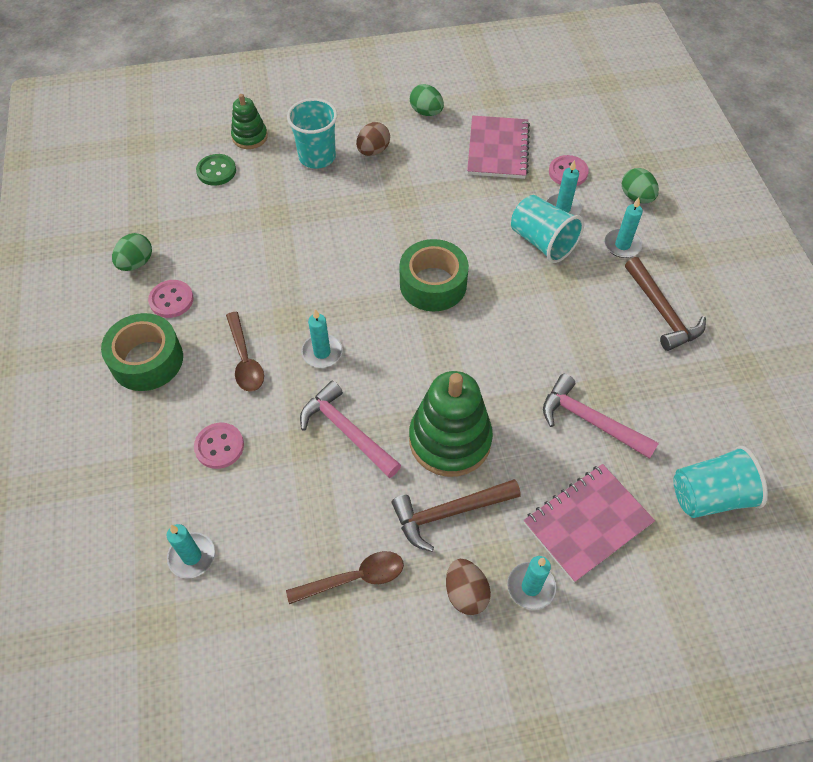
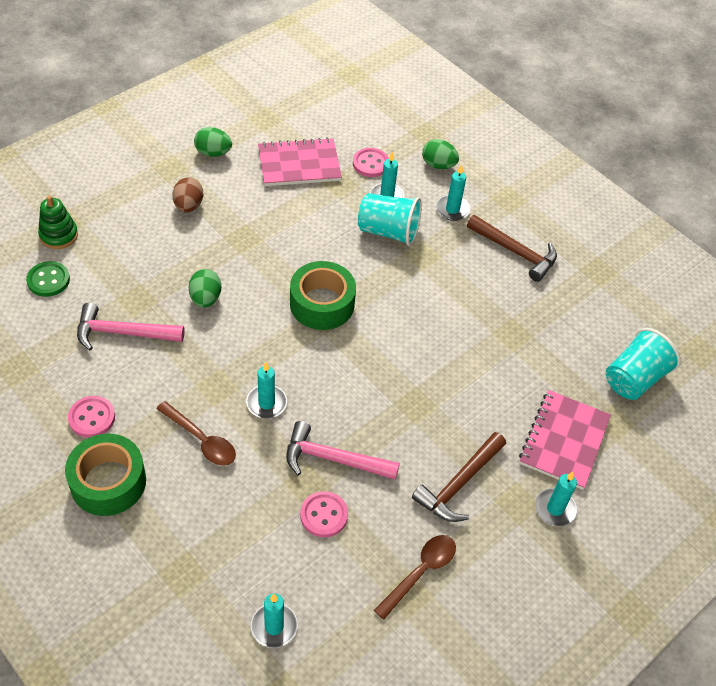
camera: 35 degrees left, 5 degrees down
green egg [112,233,152,271] -> green egg moved to [189,269,221,308]
pink button [194,423,244,469] -> pink button moved to [300,491,348,537]
turquoise cup [287,98,337,169] -> none
green stacking toy [409,371,493,477] -> none
brown egg [446,559,491,615] -> none
pink notebook [467,116,530,179] -> pink notebook turned 75 degrees counterclockwise [258,138,342,186]
pink hammer [543,374,659,459] -> pink hammer moved to [77,303,185,350]

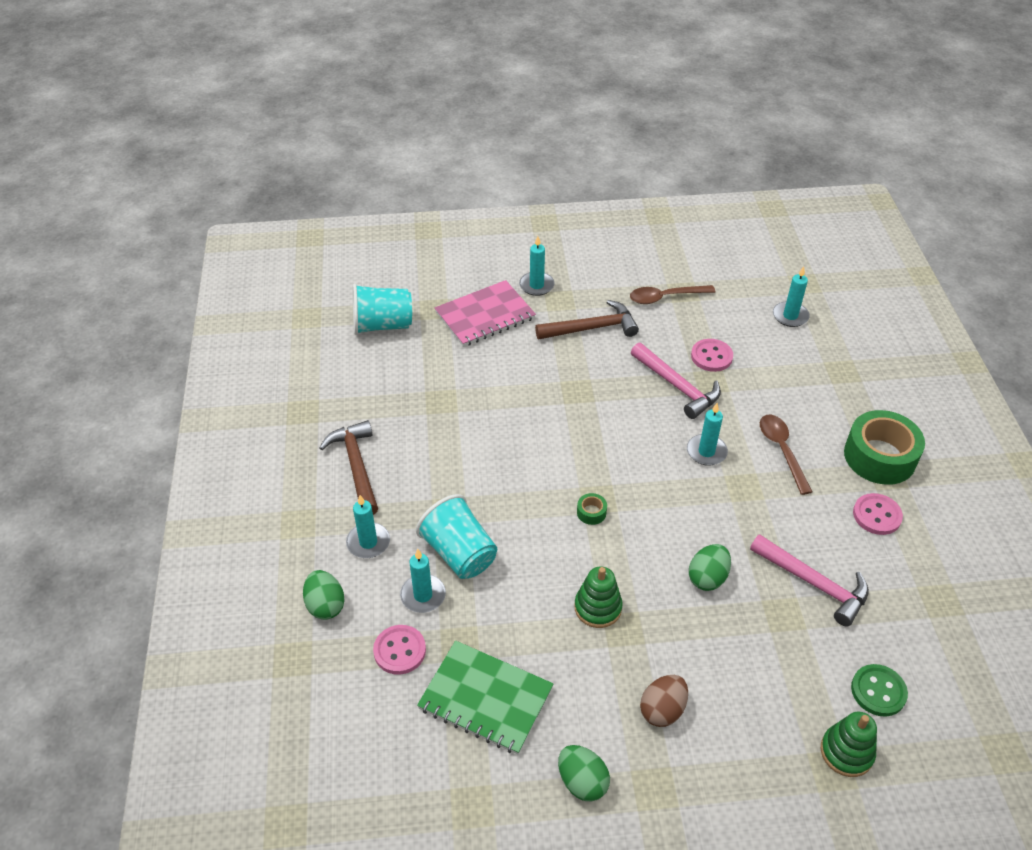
camera: 140 degrees left, 5 degrees down
pink notebook [258,138,342,186] -> green notebook [417,640,553,755]
green tape [290,261,356,330] -> green tape [577,493,607,525], size x0.40
none -> green stacking toy [574,566,623,628]

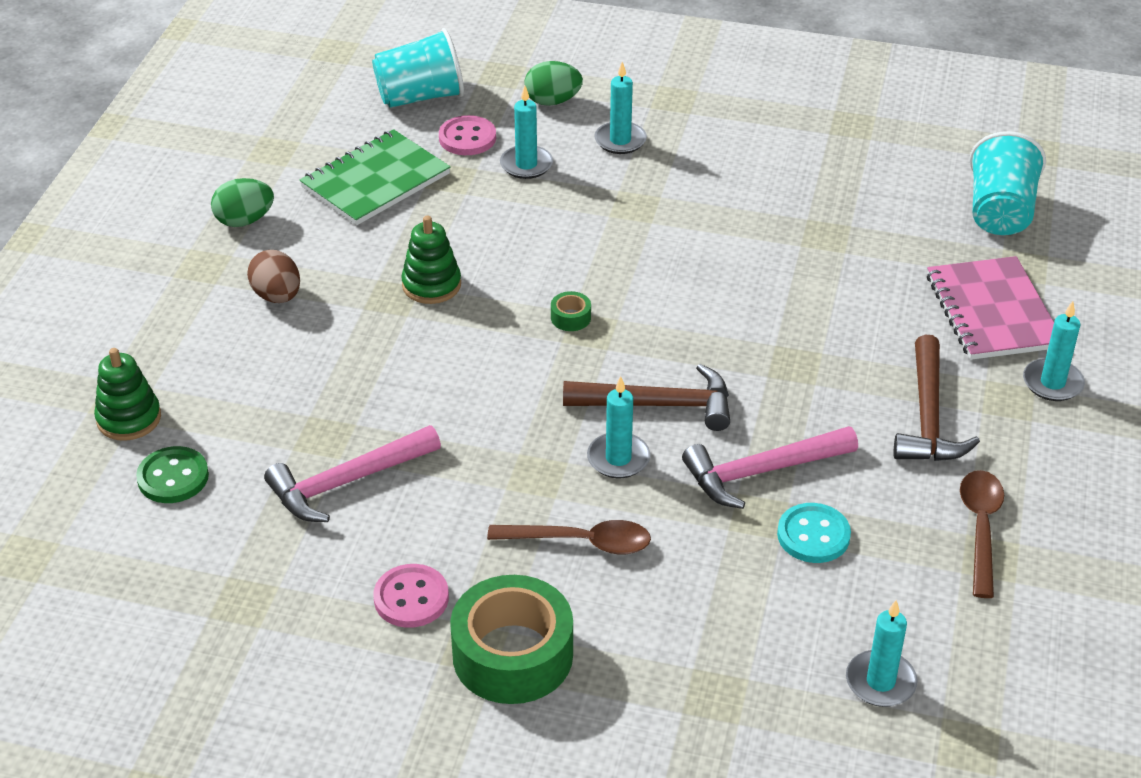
camera: 110 degrees right, 5 degrees down
brown hammer [319,420,378,515] -> brown hammer moved to [563,364,730,431]
turquoise cup [416,494,497,579] -> turquoise cup moved to [372,28,464,108]
green egg [689,544,731,591] -> none
pink button [691,339,733,372] -> turquoise button [777,503,851,563]

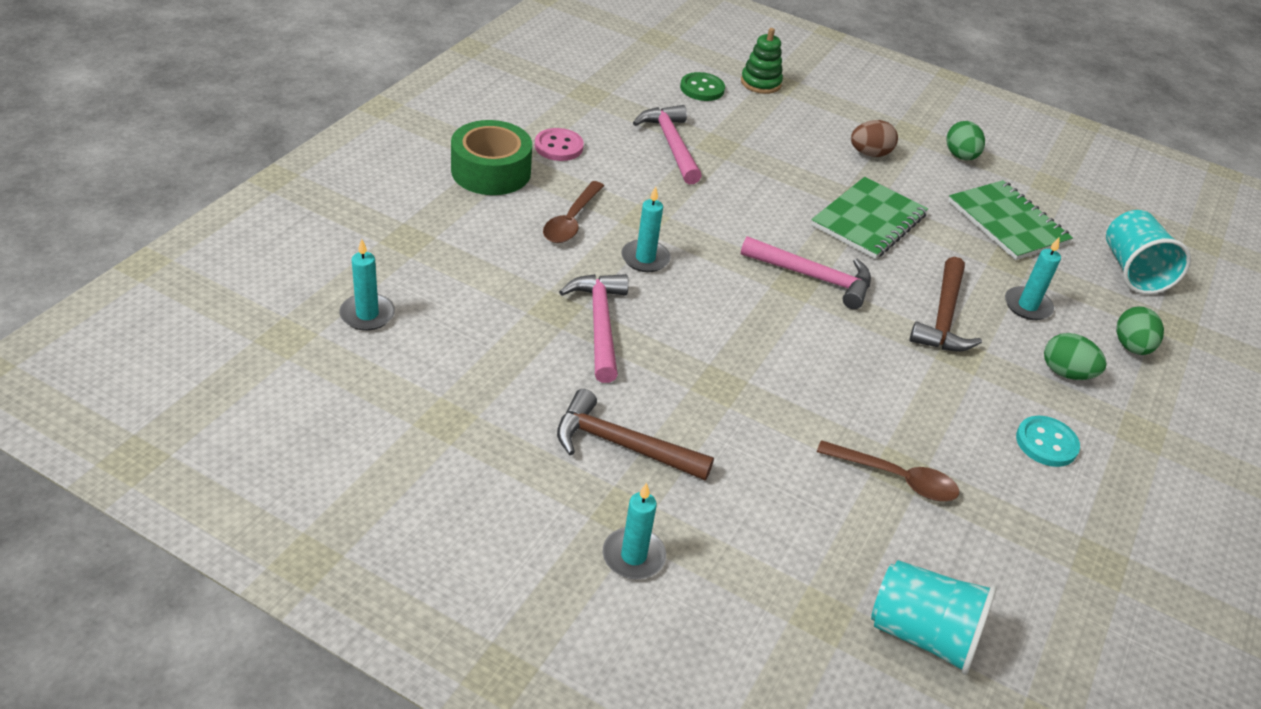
camera: 100 degrees right, 0 degrees up
green stacking toy [401,215,461,304] -> green notebook [811,177,928,259]
pink button [439,115,496,155] -> none
green tape [551,291,591,331] -> pink hammer [741,236,871,309]
brown hammer [563,364,730,431] -> brown hammer moved to [909,257,982,352]
turquoise candle [594,62,647,154] -> green egg [1044,333,1107,380]
turquoise button [777,503,851,563] -> turquoise button moved to [1016,416,1080,467]
pink notebook [927,256,1054,360] -> none
brown spoon [960,470,1004,598] -> brown spoon moved to [817,440,959,501]

